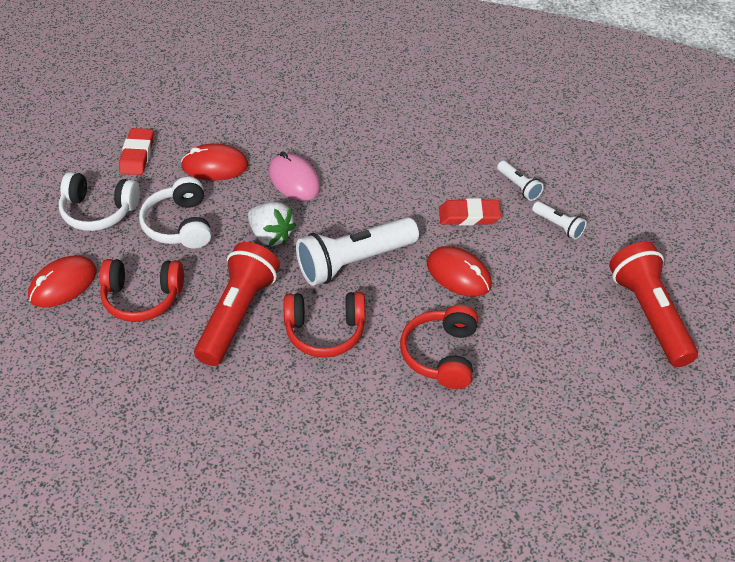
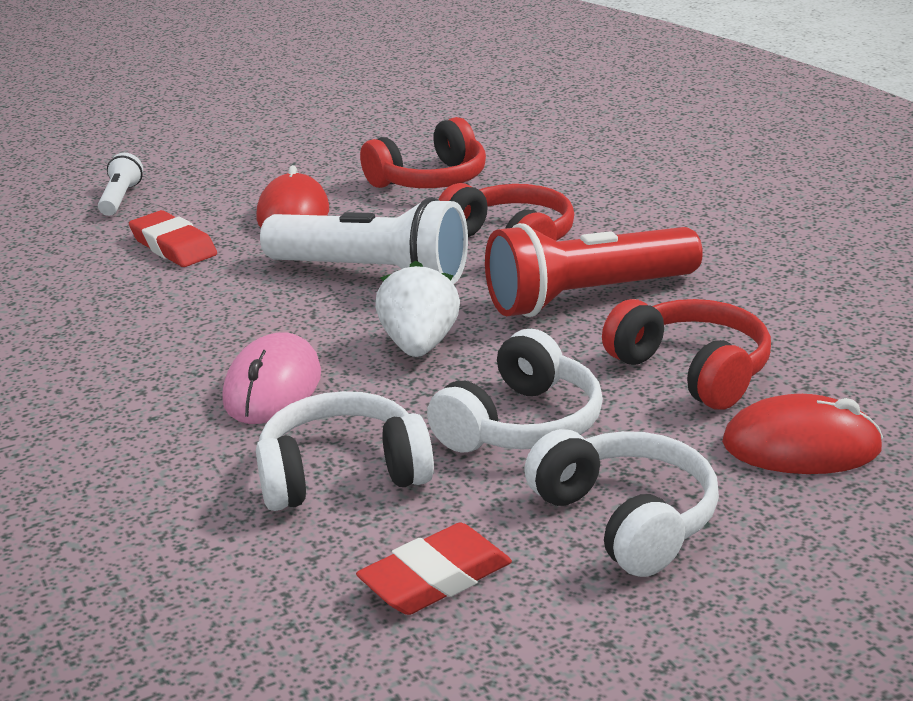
camera: 130 degrees left, 20 degrees down
red mouse [181,143,248,181] -> white headphones [256,391,434,511]
white flashlight [497,161,544,201] -> none
red flashlight [609,242,698,367] -> none

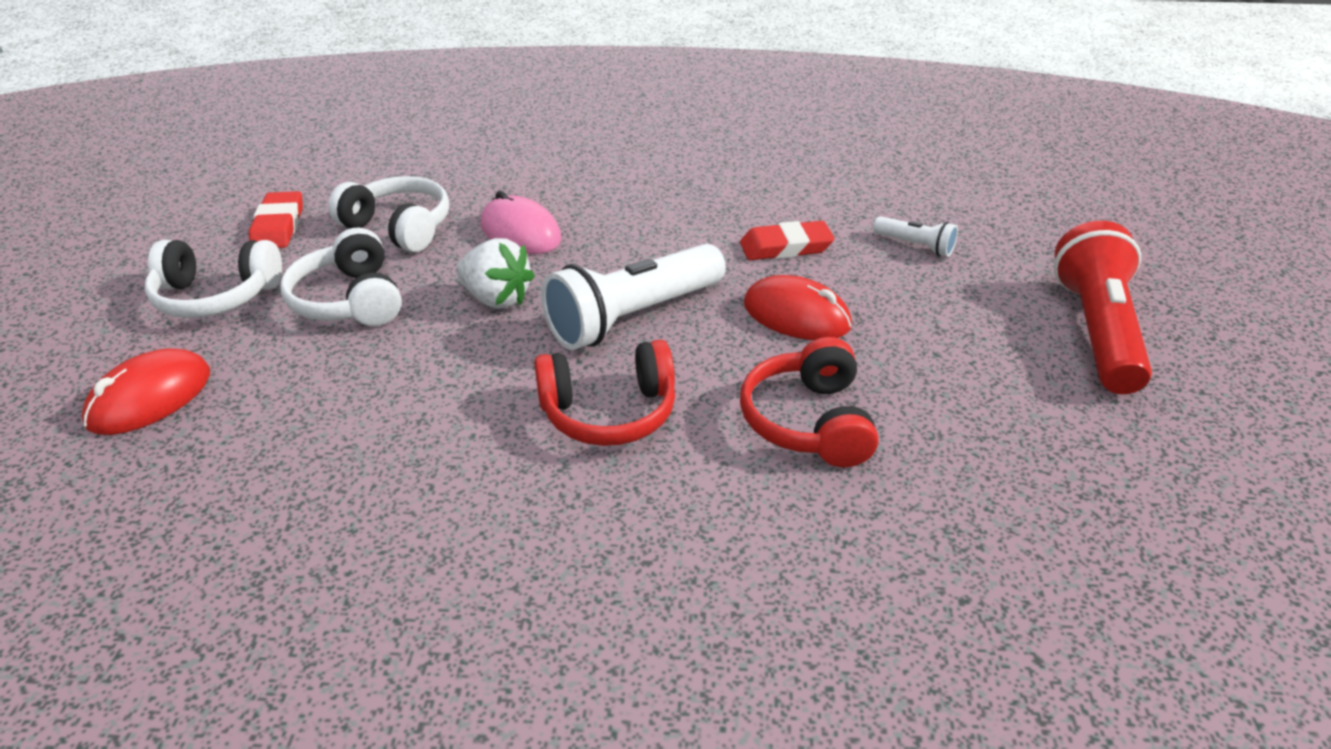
camera: 120 degrees right, 10 degrees up
white headphones [256,391,434,511] -> white headphones turned 75 degrees counterclockwise [328,176,449,252]
red flashlight [485,223,703,317] -> red flashlight moved to [1054,221,1152,394]
red headphones [602,299,771,410] -> none

